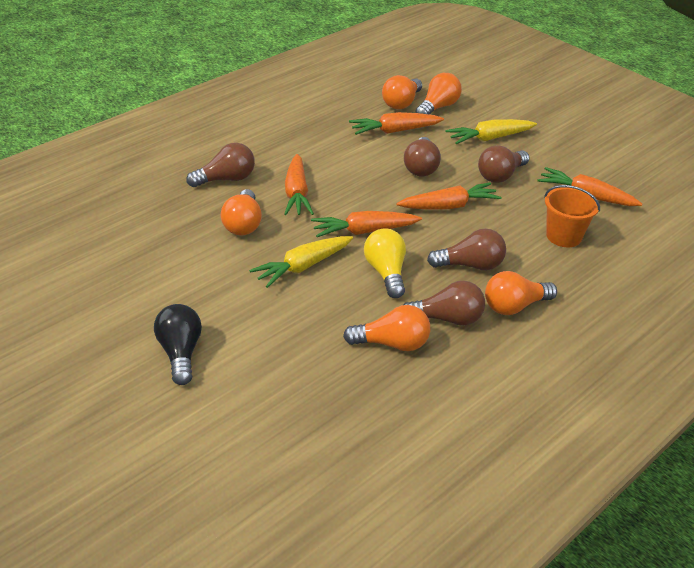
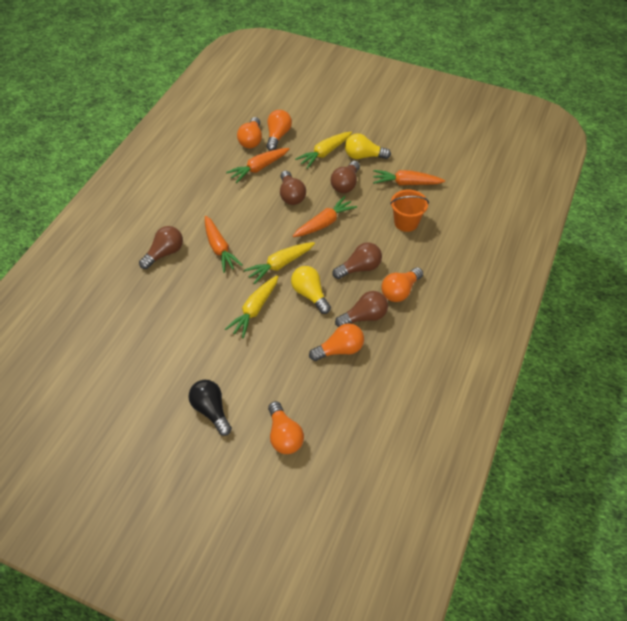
camera: 20 degrees left, 15 degrees up
orange light bulb [221,189,262,235] -> orange light bulb moved to [268,401,304,454]
orange carrot [311,211,422,237] -> yellow carrot [244,242,315,284]
none -> yellow light bulb [345,133,391,159]

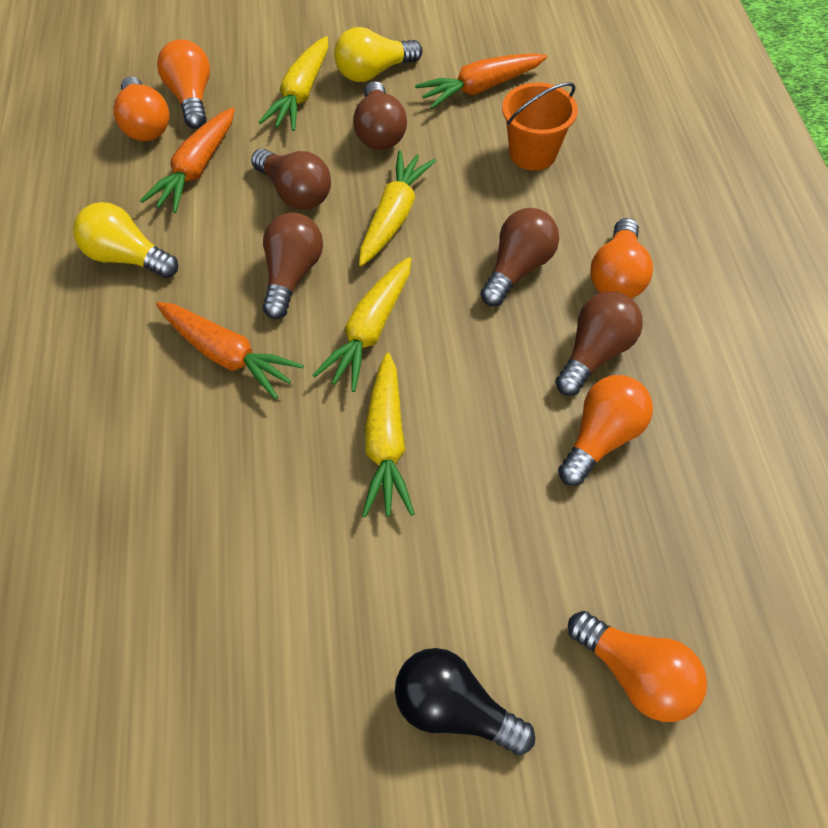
camera: 30 degrees left, 5 degrees up
brown light bulb [139,226,183,269] -> brown light bulb moved to [262,212,323,319]
yellow light bulb [291,266,331,314] -> yellow light bulb moved to [73,202,178,278]
orange carrot [293,196,357,237] -> yellow carrot [359,150,436,266]

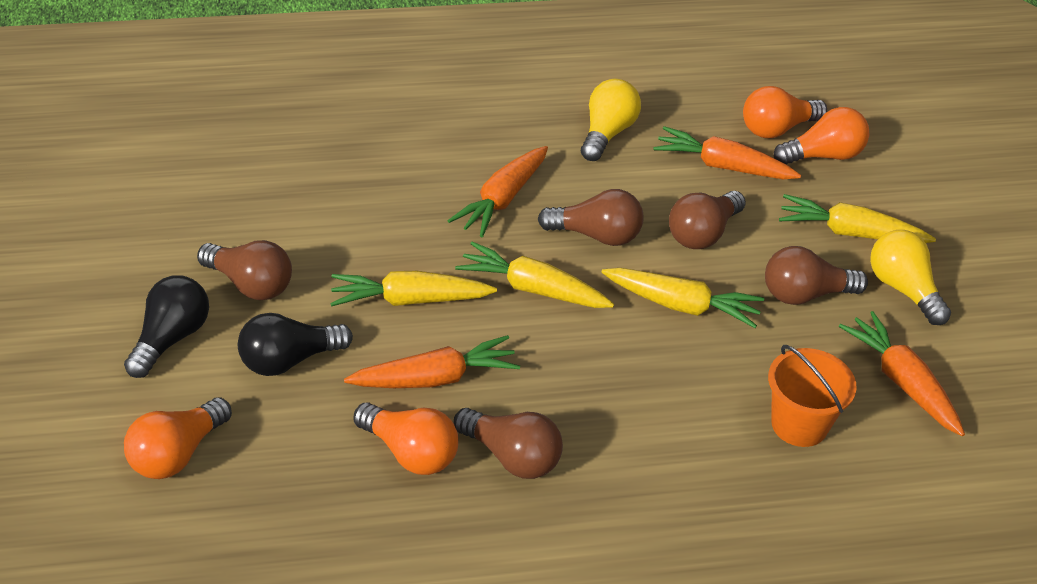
camera: 85 degrees right, 15 degrees down
brown light bulb [480,208,559,306] -> brown light bulb moved to [197,240,292,300]
orange light bulb [590,218,653,299] -> none
none -> black light bulb [238,313,353,376]
none -> orange carrot [344,335,520,388]

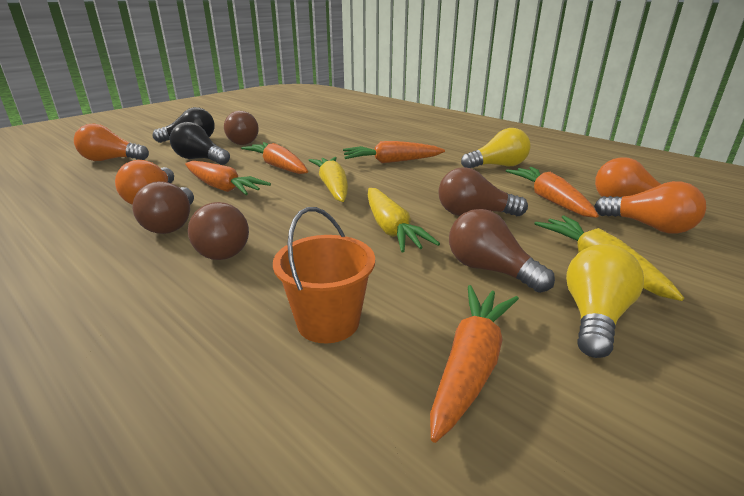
camera: 55 degrees right, 15 degrees down
yellow carrot [330,271,497,306] -> orange carrot [241,142,308,174]
brown light bulb [538,189,643,246] -> brown light bulb moved to [188,202,249,260]

